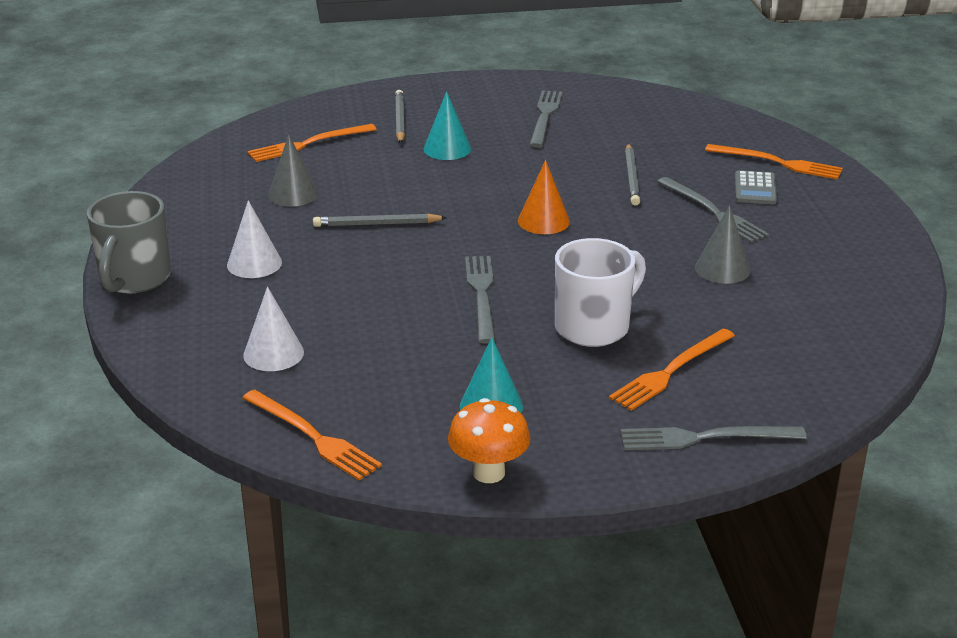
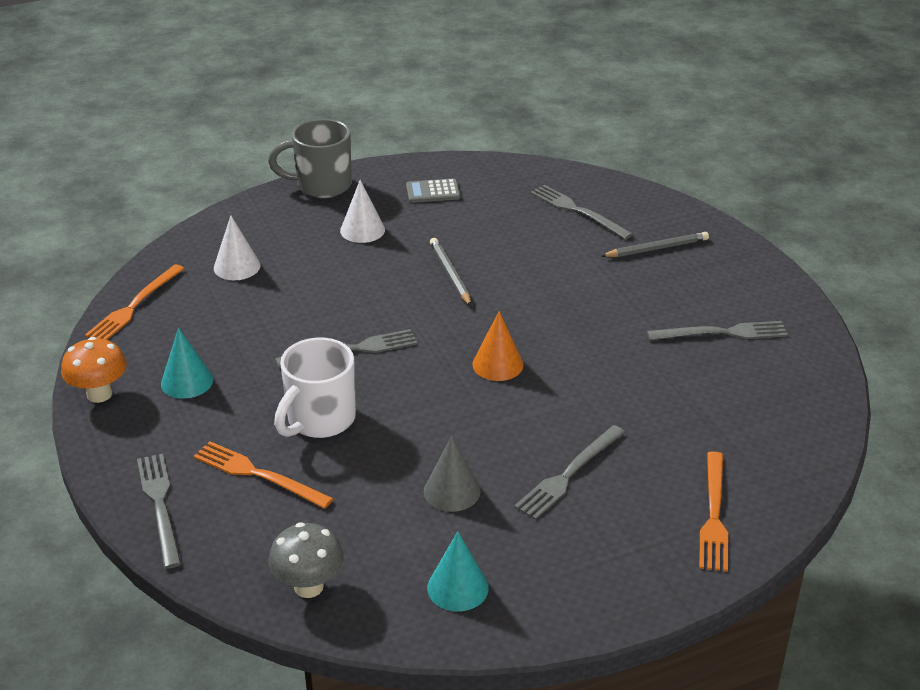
camera: 75 degrees right, 5 degrees up
orange fork [247,124,377,162] -> grey fork [530,185,633,240]
grey cone [268,134,319,207] -> none
turquoise cone [424,91,471,160] -> turquoise cone moved to [427,531,489,611]
white mug [555,238,646,347] -> white mug turned 90 degrees clockwise [274,338,356,438]
grey pencil [625,144,640,206] -> none
grey calculator [735,170,777,204] -> grey calculator moved to [406,178,460,203]
none -> grey mushroom [268,522,344,598]

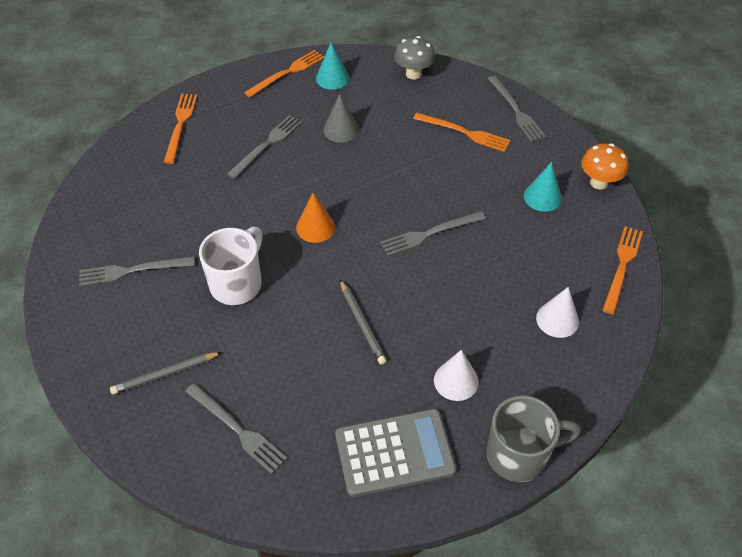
camera: 175 degrees right, 15 degrees up
white mug [274,338,356,438] -> white mug moved to [199,227,263,305]
grey calculator [406,178,460,203] -> grey calculator [335,409,457,497], size x1.93
none -> orange fork [244,50,324,98]

